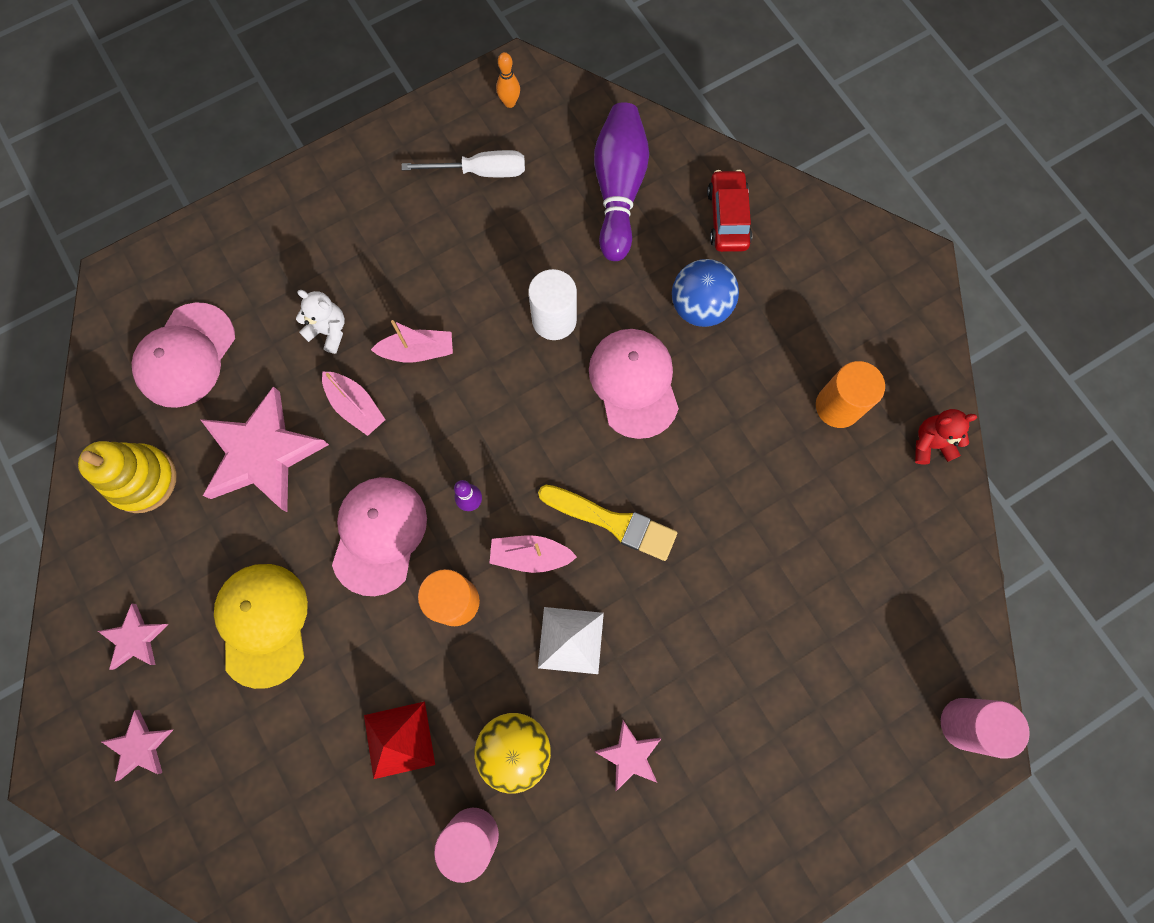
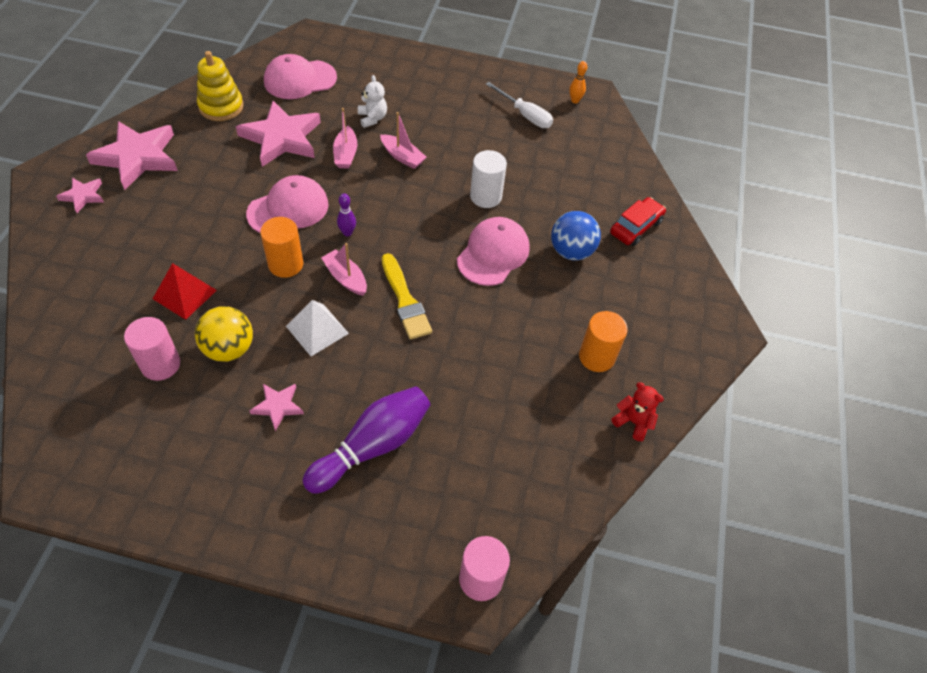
camera: 40 degrees right, 20 degrees down
pink star [98,603,169,670] -> pink star [86,121,178,190], size x2.03
yellow cap [214,564,308,689] -> none
purple bowling pin [594,102,649,261] -> purple bowling pin moved to [303,386,431,494]

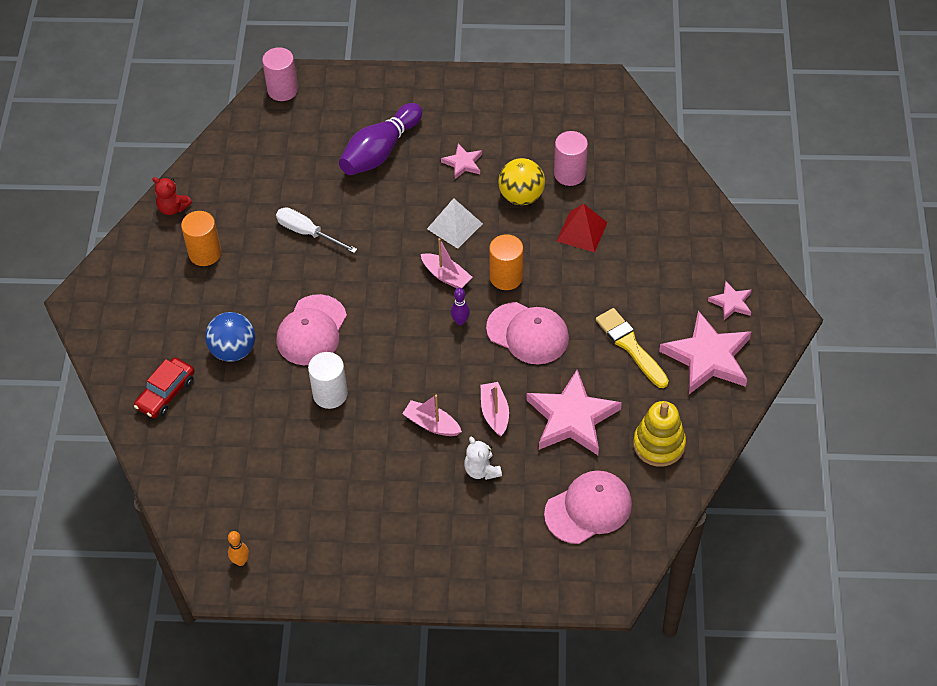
camera: 175 degrees right, 0 degrees up
pink cap [246,175,329,233] -> pink cap turned 105 degrees counterclockwise [486,302,569,364]
yellow brush [382,253,432,339] -> yellow brush moved to [596,308,669,388]
white screwdriver [486,82,553,128] -> white screwdriver moved to [276,207,357,253]

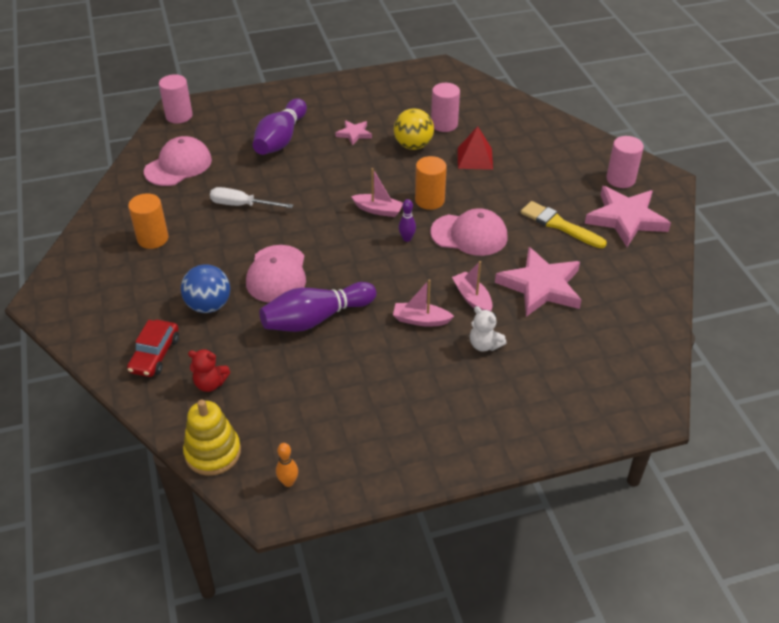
camera: 20 degrees left, 10 degrees down
red teddy bear [153,177,192,215] -> red teddy bear moved to [188,349,230,392]
white cylinder [308,352,348,409] -> purple bowling pin [259,282,376,332]
white pyramid [427,198,483,249] -> none
pink cap [544,470,632,544] -> pink cap moved to [144,136,212,186]
yellow stacking toy [633,401,686,467] -> yellow stacking toy moved to [183,400,241,476]
pink star [708,281,752,320] -> pink cylinder [606,136,644,188]

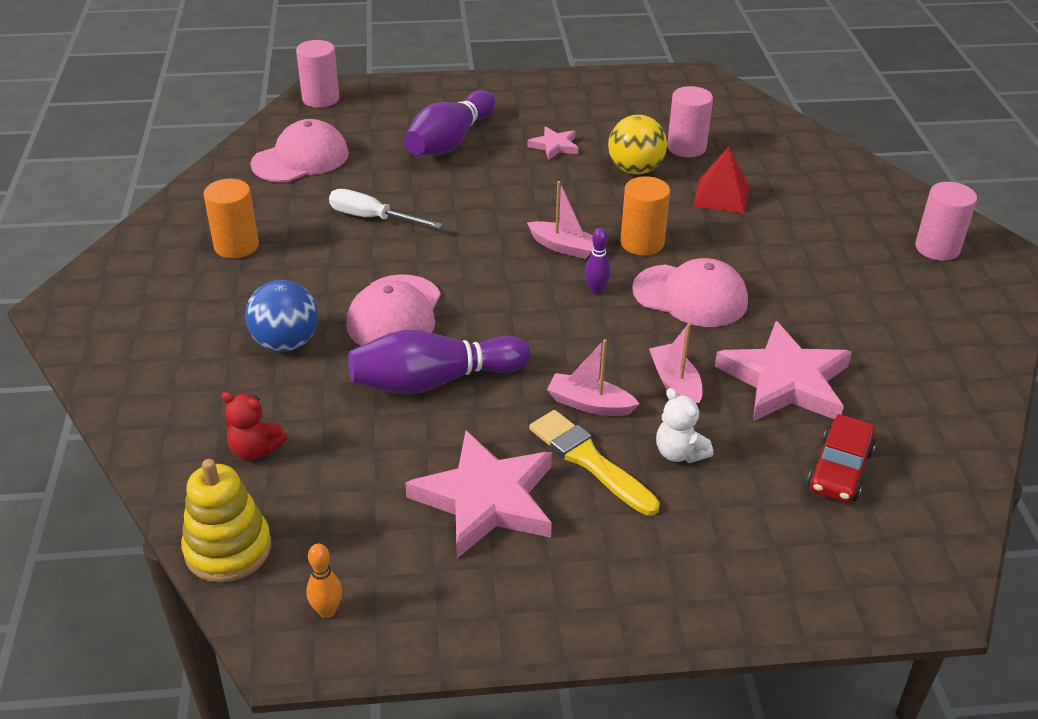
camera: 10 degrees right, 5 degrees down
red car [127,320,179,377] -> red car moved to [807,414,876,503]
yellow brush [521,201,607,248] -> yellow brush moved to [529,410,660,516]
pink star [585,186,671,247] -> pink star moved to [405,431,552,558]

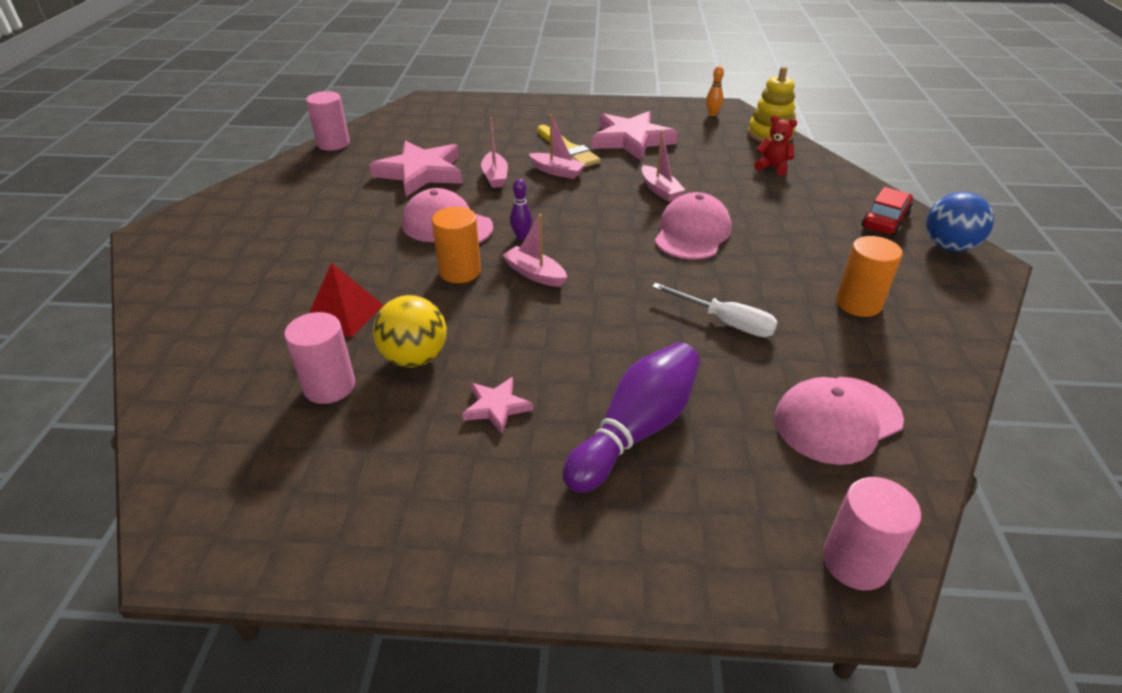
camera: 170 degrees left, 0 degrees up
blue ball [245,280,318,352] -> blue ball moved to [926,192,994,251]
purple bowling pin [348,330,530,395] -> pink boat [642,130,685,202]
white teddy bear [656,388,713,463] -> none
red car [807,414,876,503] -> red car moved to [861,187,913,236]
pink cylinder [915,182,977,261] -> pink cylinder moved to [306,91,350,151]

